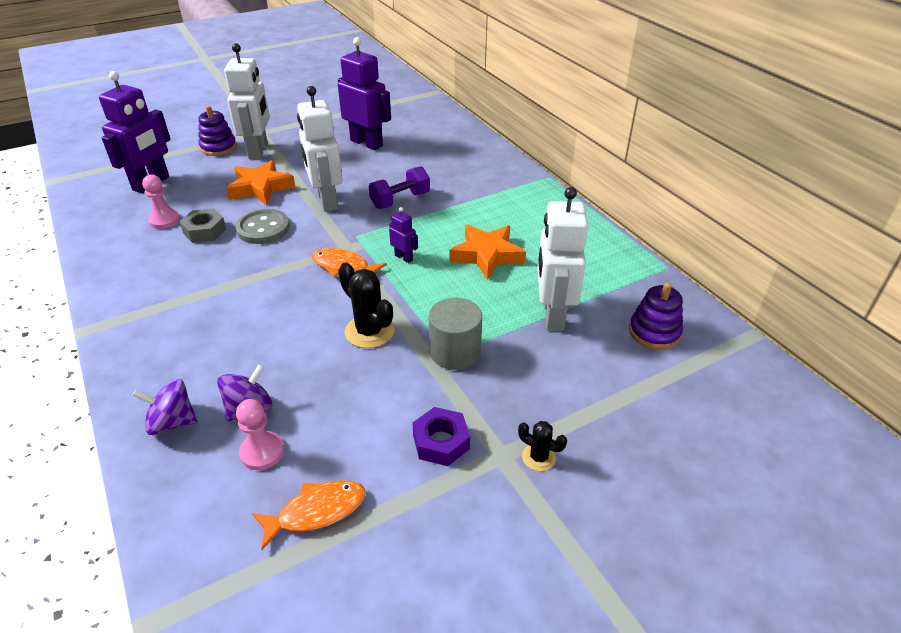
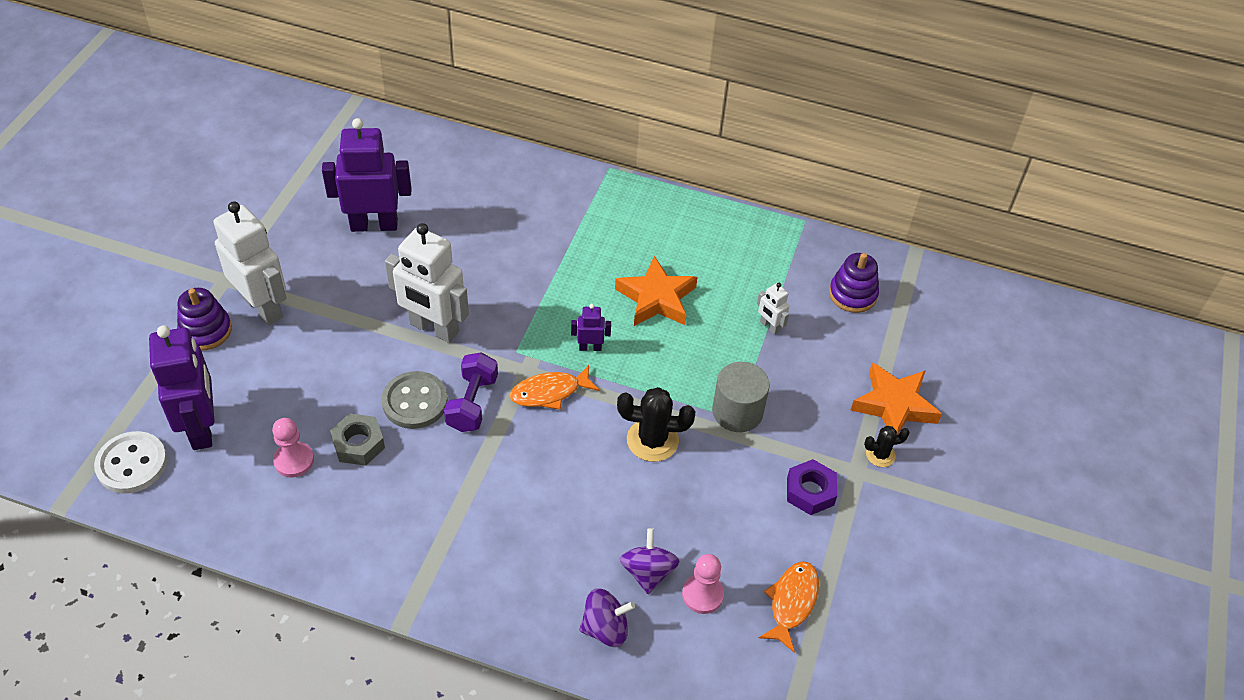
camera: 45 degrees left, 10 degrees up
purple spinning top [132,379,197,435] -> purple spinning top turned 150 degrees counterclockwise [579,588,635,647]
orange star [226,160,295,205] -> orange star moved to [851,362,942,435]
purple dumbbell [369,166,430,209] -> purple dumbbell moved to [444,352,498,432]
white robot [537,187,588,331] -> white robot [757,283,789,335], size x0.45
none -> white button [94,431,167,494]

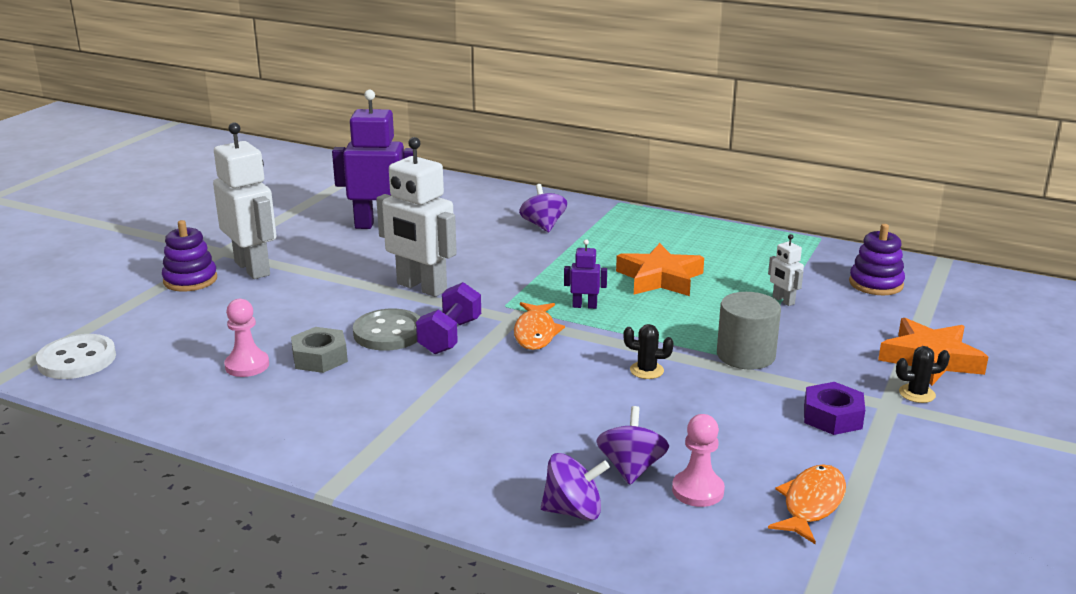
camera: 10 degrees right, 25 degrees down
purple robot [149,325,214,450] -> none
orange fish [510,365,600,410] -> orange fish turned 75 degrees counterclockwise [514,302,565,350]
black cactus [617,387,695,462] -> black cactus [623,324,674,379], size x0.57
none -> purple spinning top [519,184,567,232]

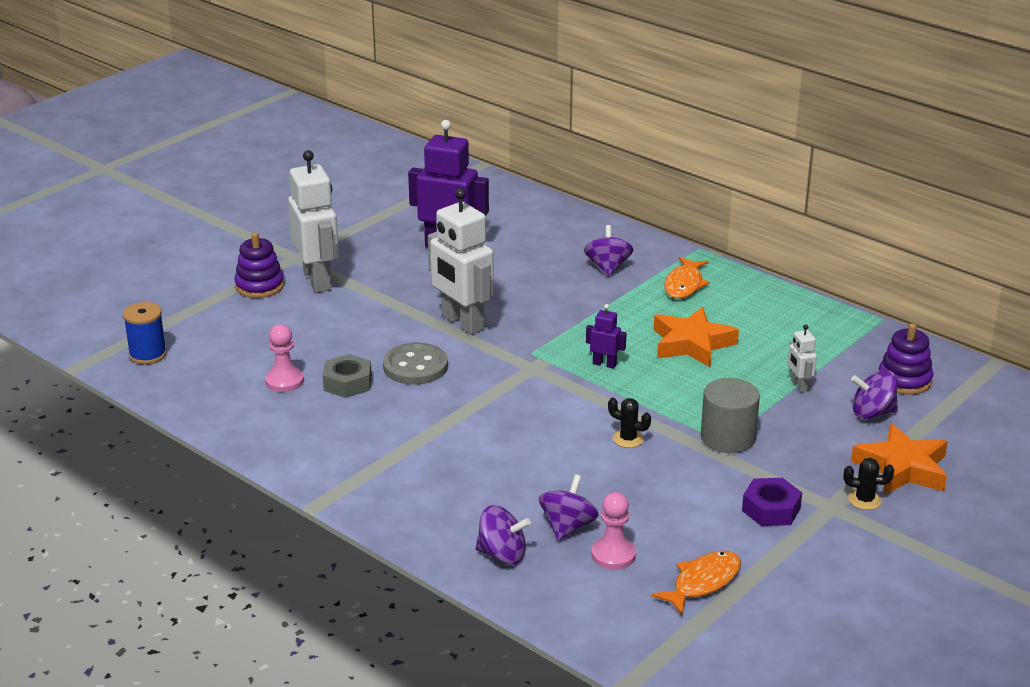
camera: 15 degrees right, 5 degrees up
white button [36,334,116,379] -> blue spool [123,302,167,364]
purple dumbbell [416,282,481,354] -> none
orange fish [514,302,565,350] -> orange fish moved to [664,257,710,299]
none -> purple spinning top [851,370,898,419]

